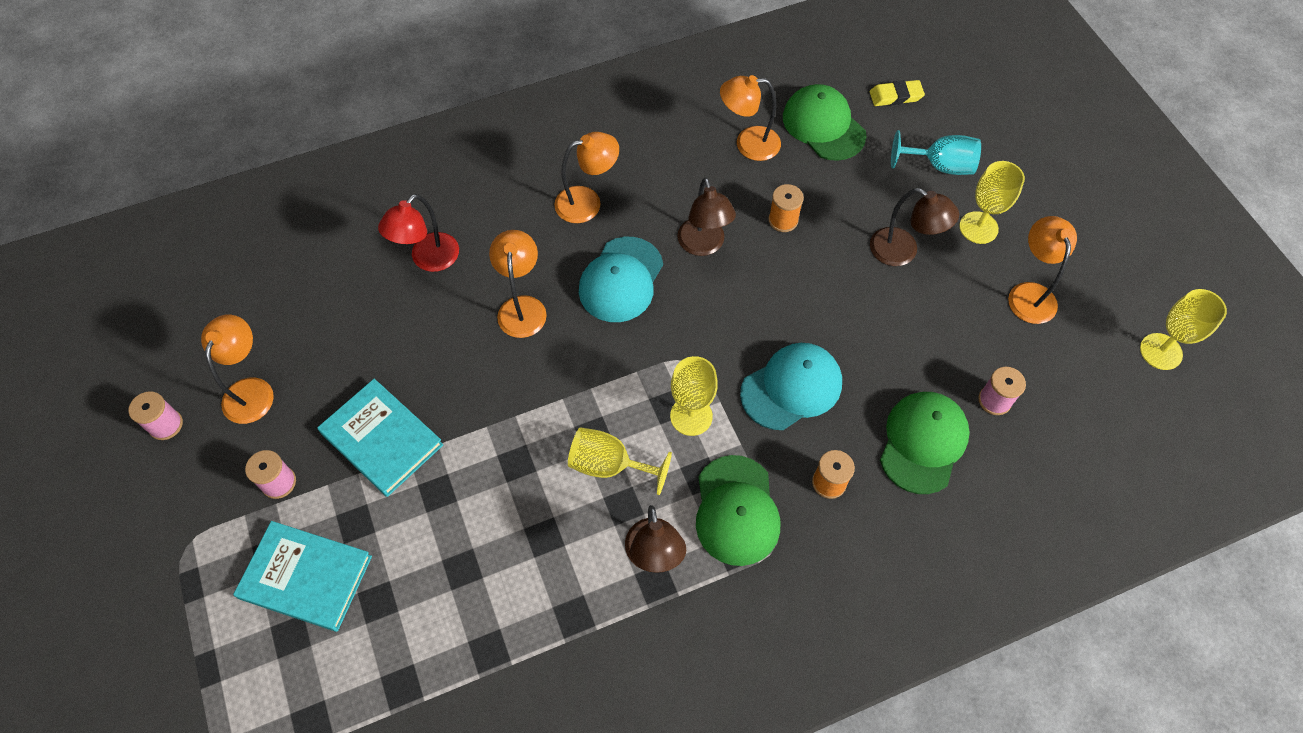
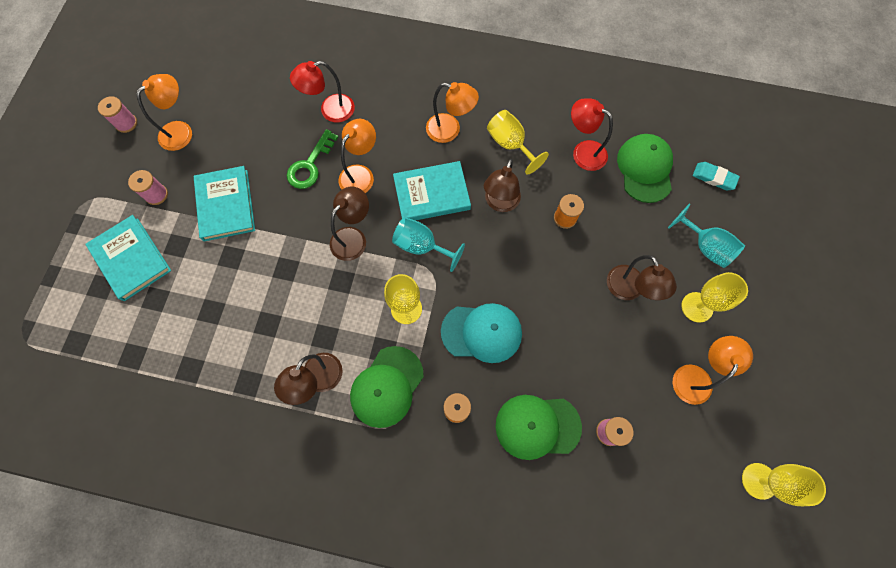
camera: 35 degrees right, 10 degrees up
yellow goblet [568,427,672,495] -> yellow goblet moved to [487,110,549,175]
turquoise cap [579,237,663,322] -> turquoise book [393,161,471,220]
orange lamp [720,75,781,161] -> red lamp [571,99,613,171]
yellow eraser [869,80,925,106] -> turquoise eraser [693,162,740,190]
green cap [880,392,970,494] -> green cap turned 150 degrees counterclockwise [495,395,582,460]
none -> green key [287,129,338,189]
none -> brown lamp [330,187,369,261]
none -> turquoise goblet [392,217,465,272]

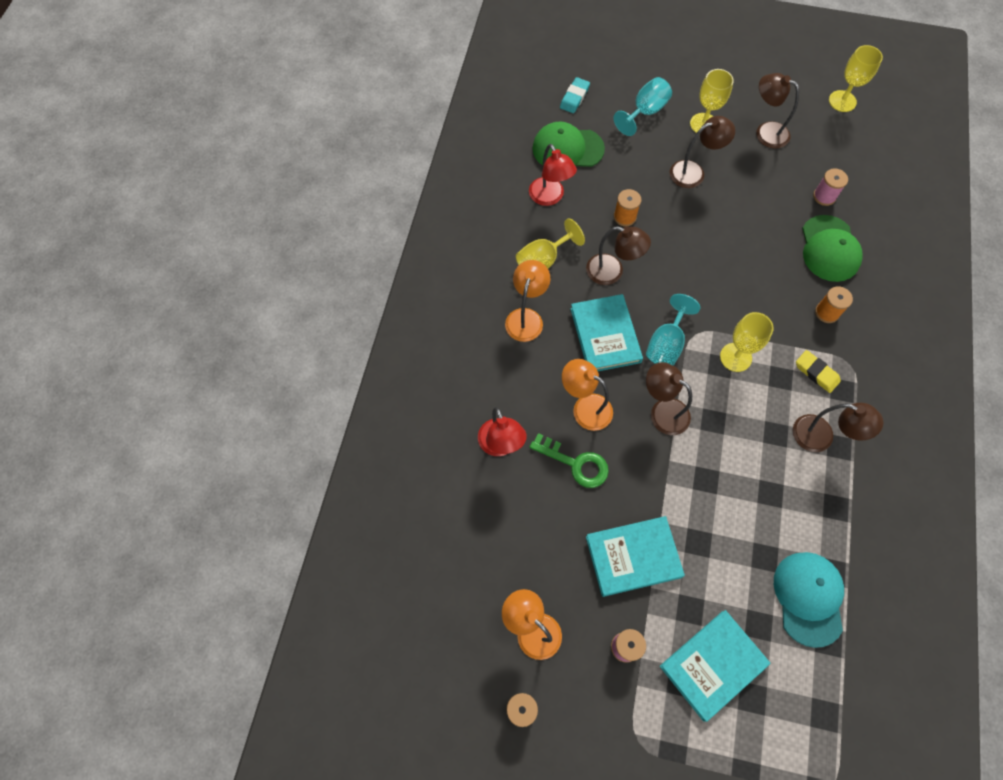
camera: 90 degrees left, 5 degrees down
green cap [350,346,424,428] -> yellow eraser [796,350,841,393]
turquoise cap [441,303,522,363] -> turquoise cap moved to [774,552,844,648]
red lamp [571,99,613,171] -> red lamp turned 60 degrees counterclockwise [529,144,577,206]
orange lamp [673,336,753,405] -> brown lamp [756,73,799,149]

